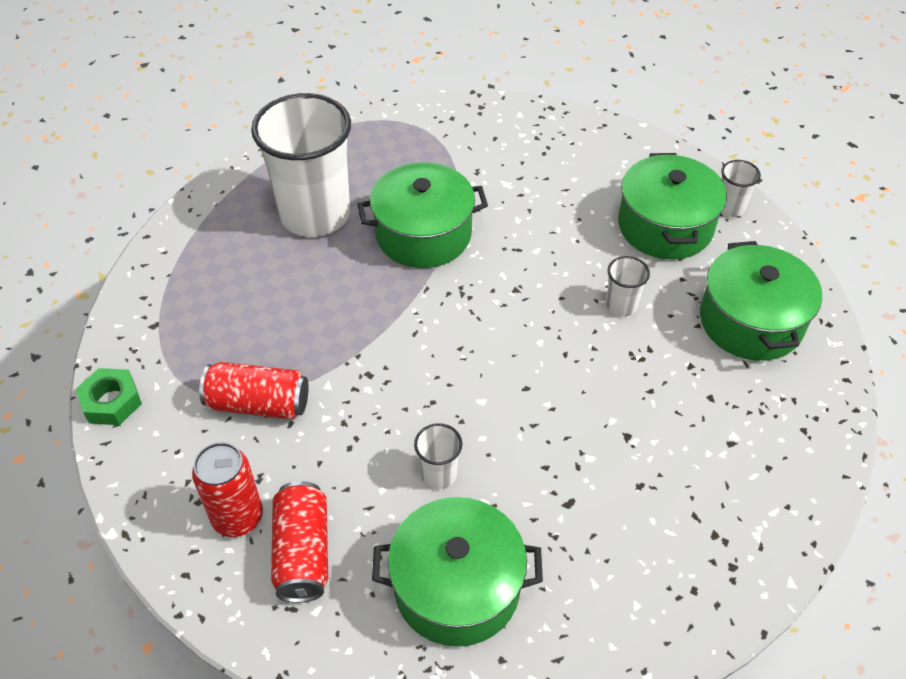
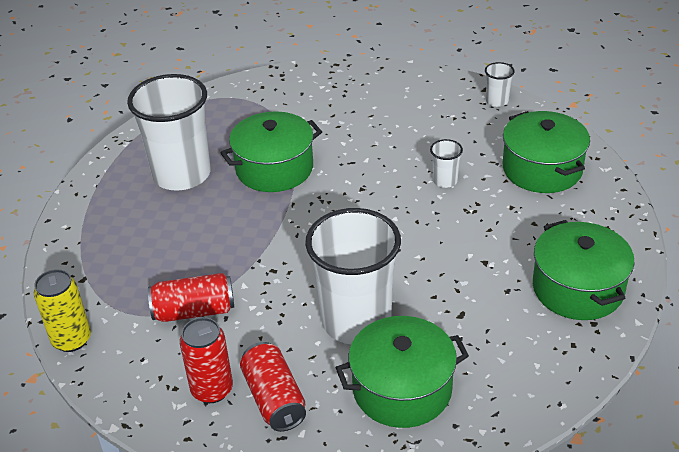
camera: 15 degrees left, 10 degrees down
green nut [76,368,142,425] -> yellow can [34,269,91,352]
white cup [414,423,463,489] -> white cup [305,208,401,344], size x2.41
green pot [618,153,727,259] -> green pot moved to [533,220,635,320]

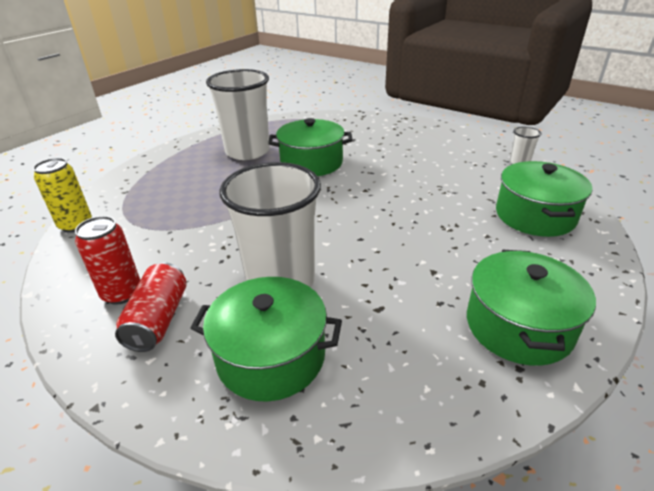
camera: 25 degrees right, 5 degrees down
red can [148,273,234,322] -> none
white cup [430,139,463,188] -> none

